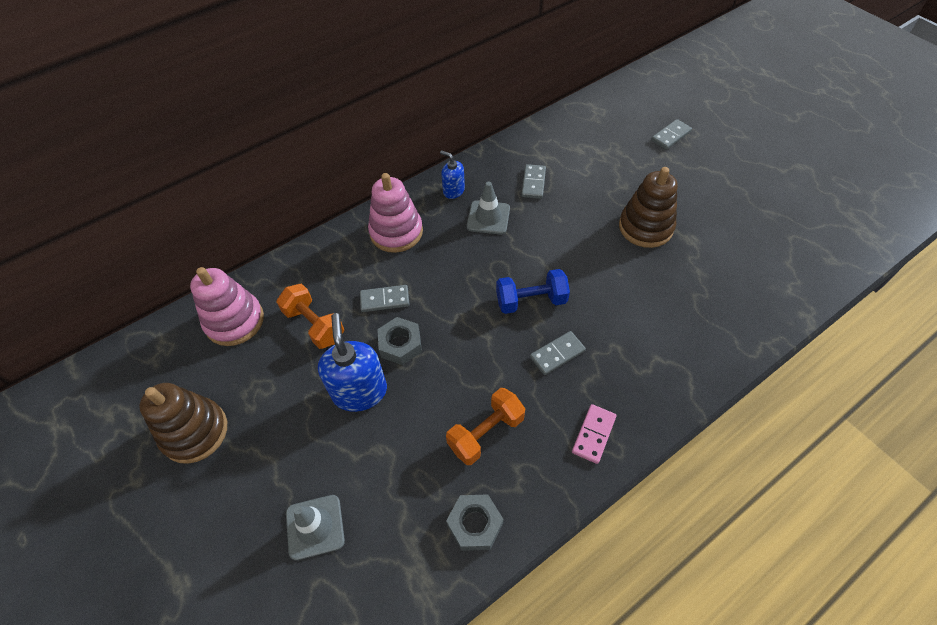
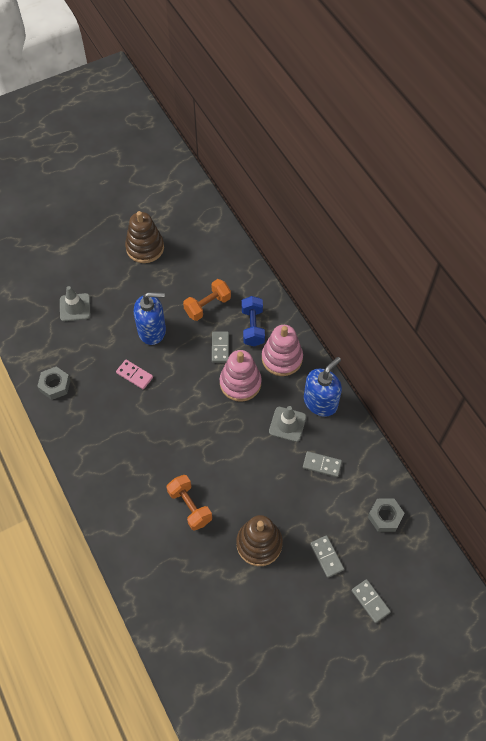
camera: 95 degrees right, 5 degrees up
pink stacking toy [190,267,264,346] -> pink stacking toy moved to [220,350,262,402]
grey nut [377,317,422,365] -> grey nut moved to [368,499,404,532]
blue soap dispenser [440,150,465,199] -> blue soap dispenser [304,357,342,417], size x1.79
orange dumbbell [446,388,525,465] -> orange dumbbell moved to [166,475,212,531]
blue dumbbell [496,269,570,314] -> blue dumbbell moved to [242,296,265,346]
grey domino [530,331,586,375] -> grey domino moved to [310,535,344,578]
pink domino [572,404,617,464] -> pink domino moved to [116,360,153,389]

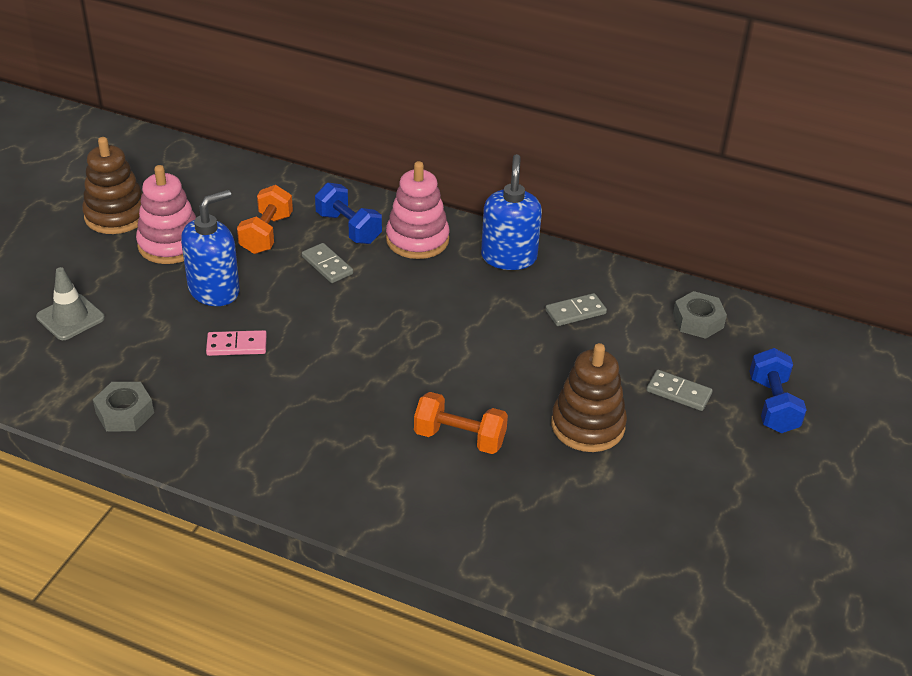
camera: 40 degrees left, 20 degrees down
pink stacking toy [220,350,262,402] -> pink stacking toy moved to [136,165,196,264]
grey traffic cone [269,406,306,442] -> none
grey domino [352,579,391,623] -> blue dumbbell [750,348,807,433]

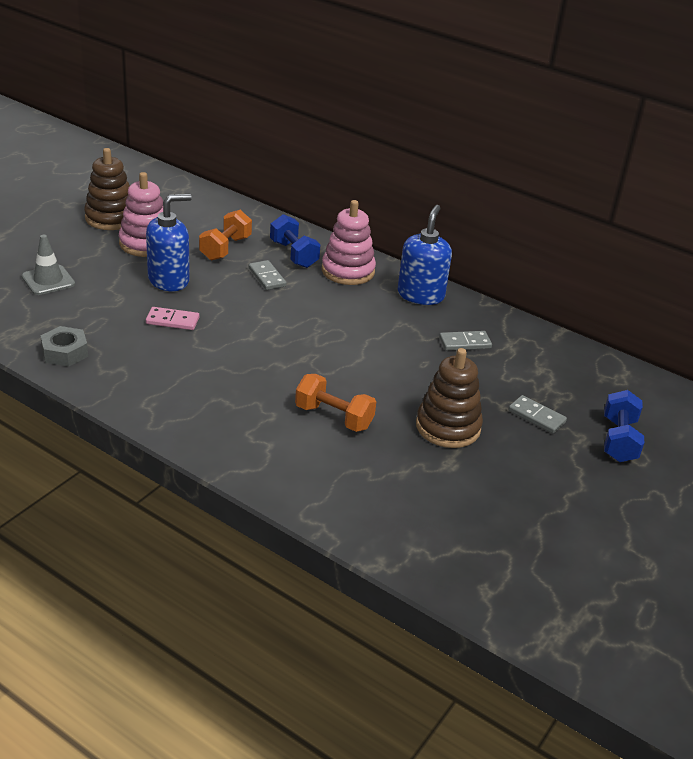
camera: 10 degrees right, 5 degrees down
grey nut [673,291,727,339] -> none

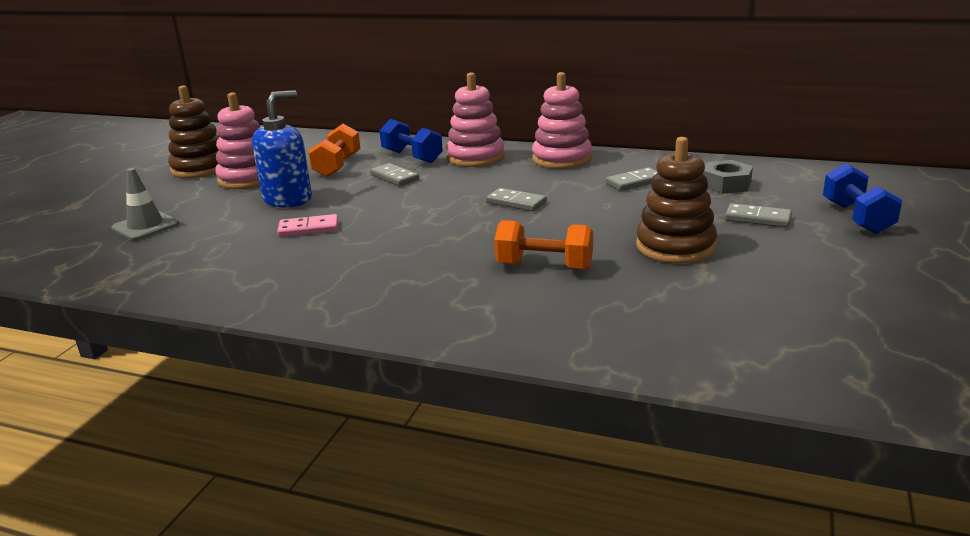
camera: 10 degrees left, 10 degrees down
grey nut [40,326,88,367] -> grey nut moved to [703,160,753,194]
blue soap dispenser [398,205,452,305] -> pink stacking toy [532,72,592,169]
none -> grey domino [486,188,547,211]

